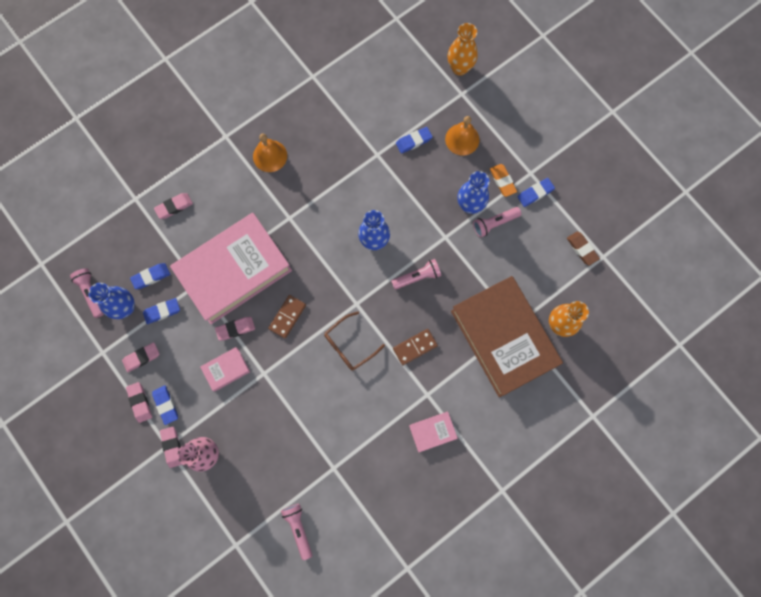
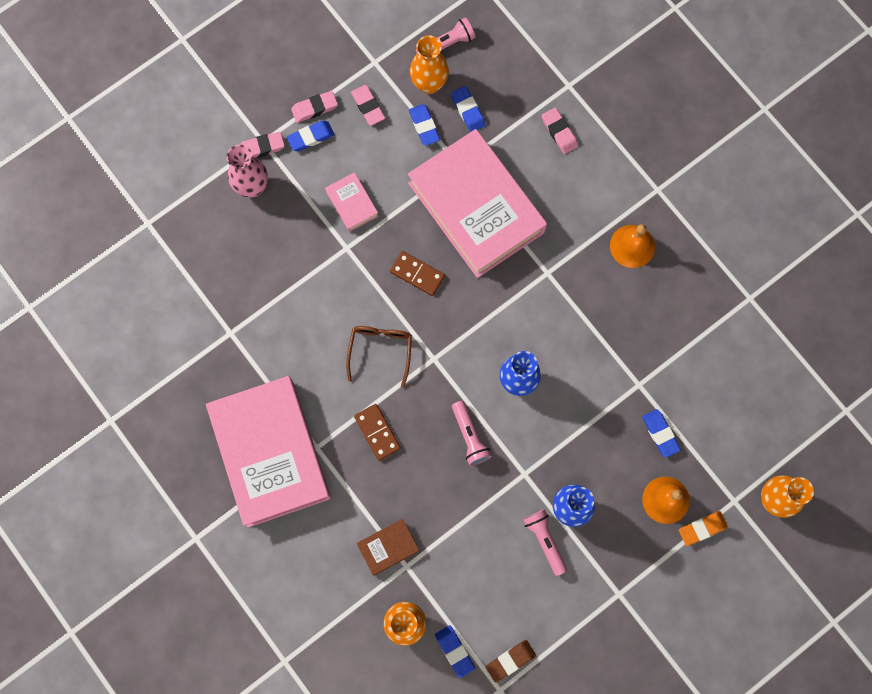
camera: 90 degrees right, 0 degrees up
blue vase [89,283,135,319] -> orange vase [410,35,449,94]
pink eraser [215,317,255,341] -> none
pink flashlight [281,504,312,560] -> none
brown glasses [324,312,385,371] -> brown glasses turned 45 degrees clockwise [346,326,412,388]
pink book [409,412,458,452] -> pink book [206,376,331,527], size x2.47
brown book [451,276,563,397] -> brown book [356,519,419,576], size x0.41
orange eraser [490,164,517,197] -> orange eraser moved to [679,511,728,546]
blue eraser [517,178,555,207] -> blue eraser moved to [435,625,475,678]

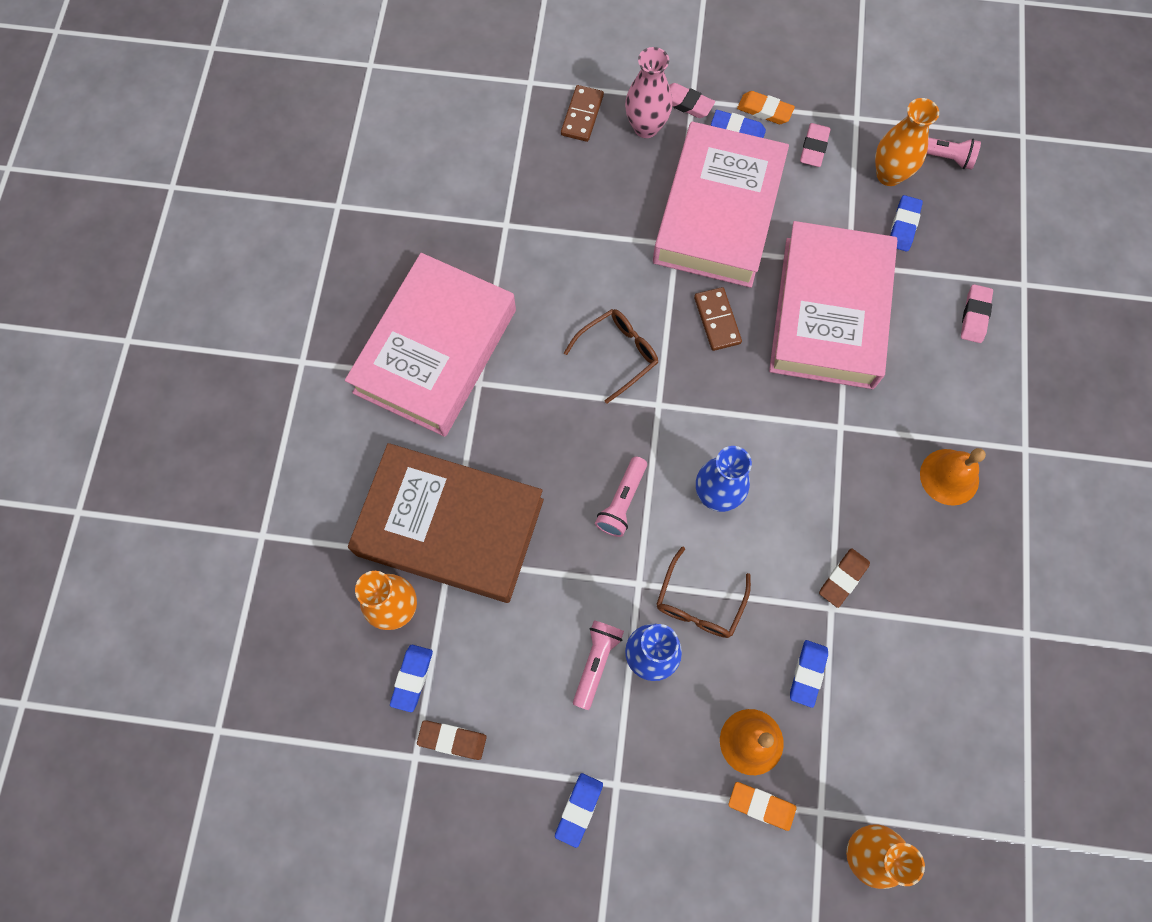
camera: 45 degrees right, 5 degrees down
pink eraser [291,91,338,123] -> orange eraser [737,91,795,124]
pink book [325,172,378,232] -> pink book [653,121,789,288], size x2.47
brown domino [354,404,401,461] -> brown domino moved to [561,85,604,142]
brown book [356,519,419,576] -> brown book [348,443,544,603], size x2.47
blue eraser [409,104,440,146] -> blue eraser moved to [555,773,603,848]
none -> brown glasses [656,547,751,638]
none -> brown eraser [819,548,870,608]

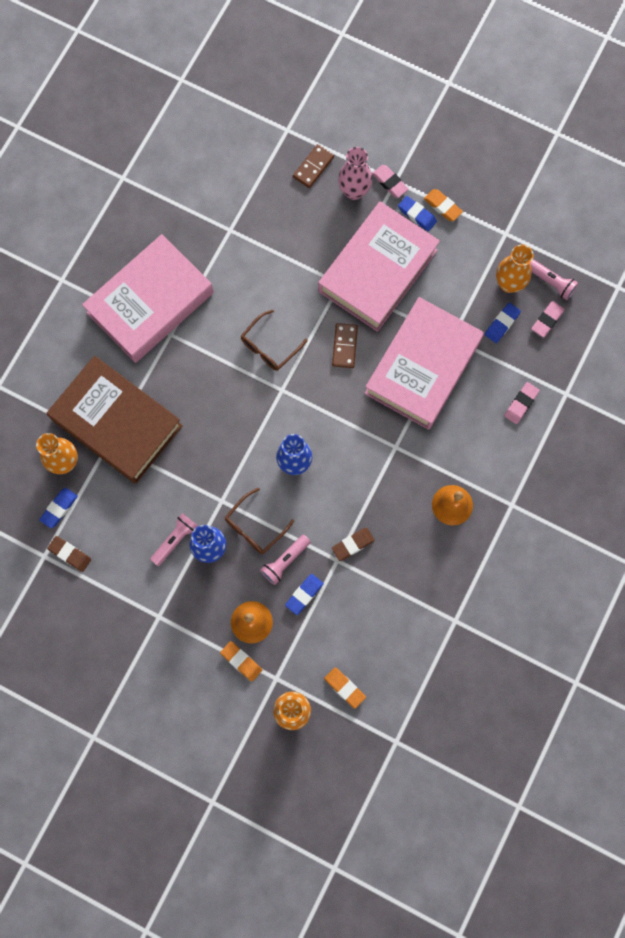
camera: 20 degrees right, 5 degrees up
blue eraser [555,773,603,848] -> none
brown glasses [564,309,658,404] -> brown glasses turned 150 degrees clockwise [241,310,308,371]
pink flashlight [595,456,647,537] -> pink flashlight moved to [260,535,310,585]
pink eraser [800,123,831,167] -> pink eraser moved to [531,301,565,337]
none -> orange eraser [324,667,366,709]

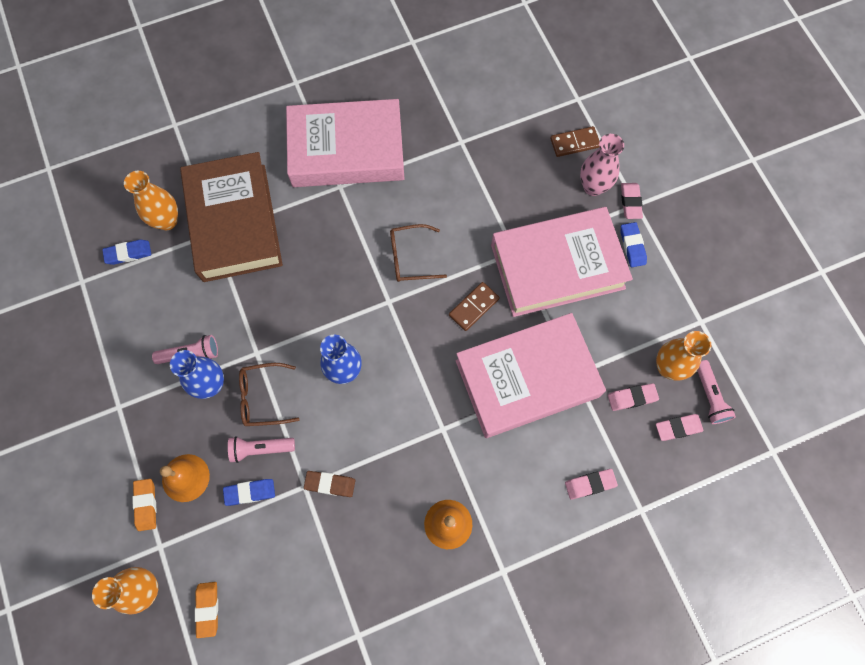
camera: 40 degrees right, 5 degrees down
brown eraser [47,536,91,572] -> none
orange eraser [424,189,463,221] -> none
blue eraser [485,303,521,343] -> pink eraser [608,383,659,411]

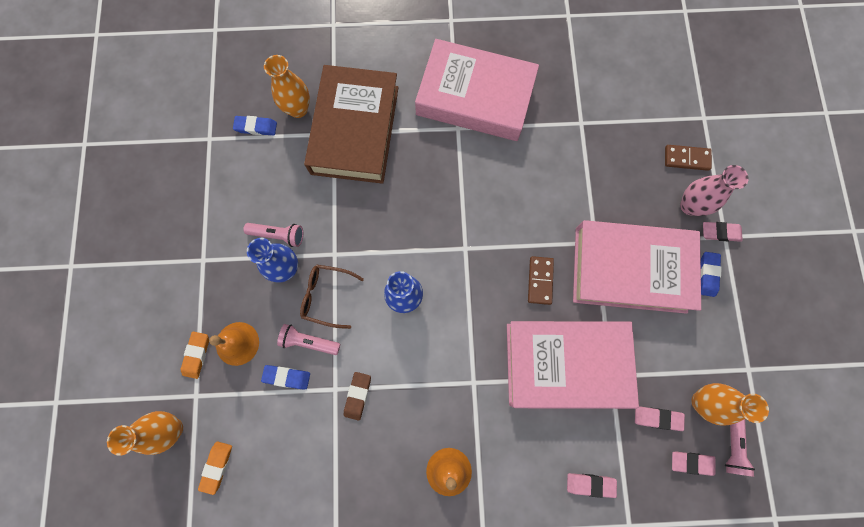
camera: 20 degrees right, 5 degrees up
brown eraser [304,471,355,497] -> brown eraser turned 75 degrees clockwise [344,372,371,421]
brown glasses [390,224,447,282] -> none
brown domino [449,282,500,331] -> brown domino turned 60 degrees counterclockwise [528,256,554,305]
pink eraser [621,183,643,219] -> pink eraser turned 75 degrees clockwise [703,222,743,242]

